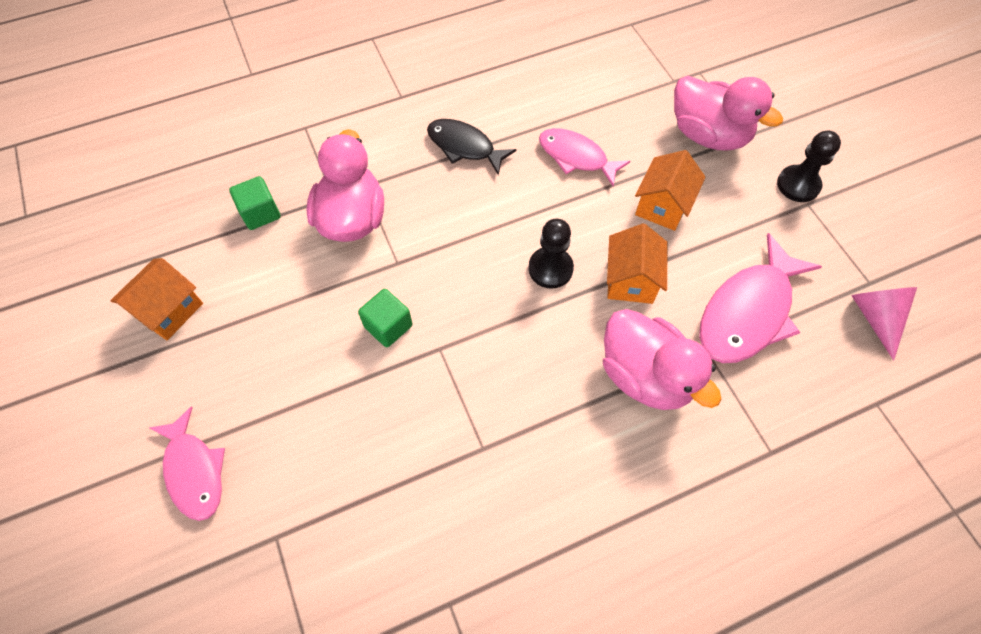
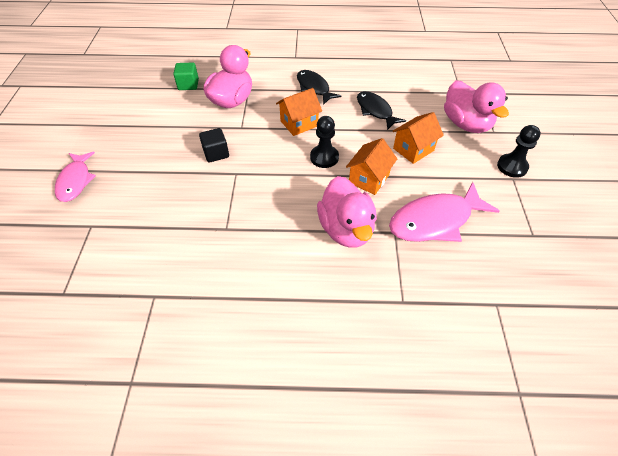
camera: 25 degrees right, 10 degrees down
orange house [110,258,203,340] -> orange house moved to [276,88,322,136]
green cube [358,289,413,347] -> black cube [199,128,229,162]
pink fish [539,128,630,187] -> black fish [357,91,406,130]
pink cone [851,287,917,361] -> none

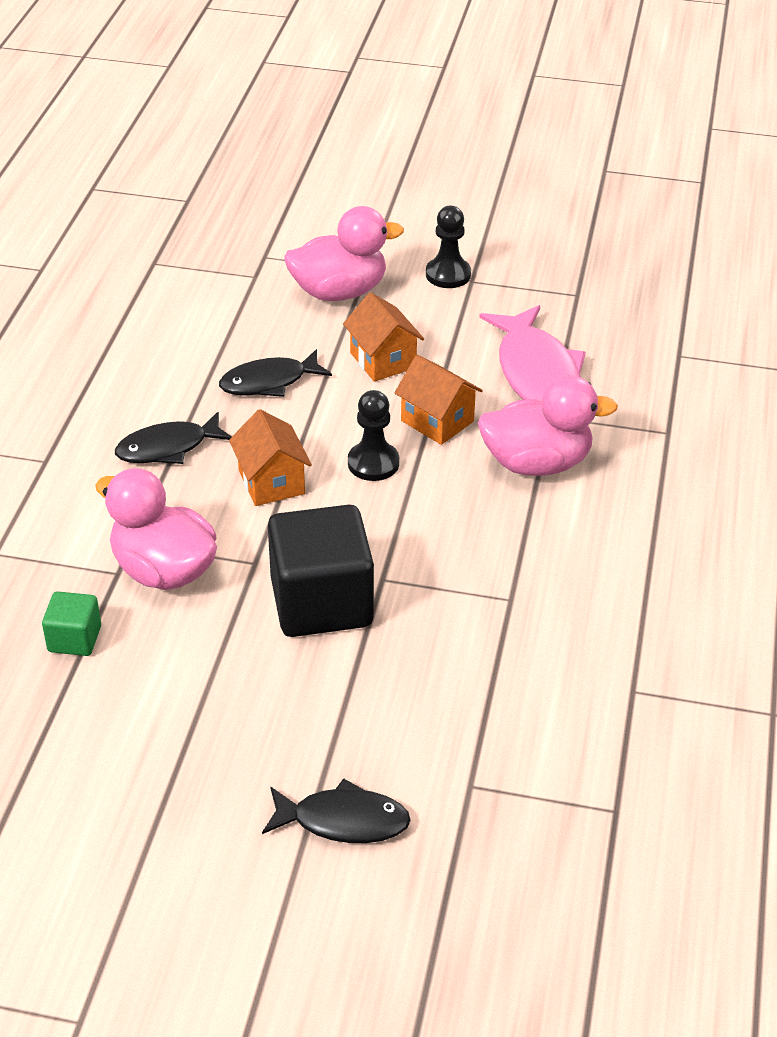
camera: 80 degrees left, 10 degrees down
pink fish [55,152,96,202] -> black fish [262,778,411,843]
black cube [199,128,229,162] -> black cube [268,505,374,637], size x2.05

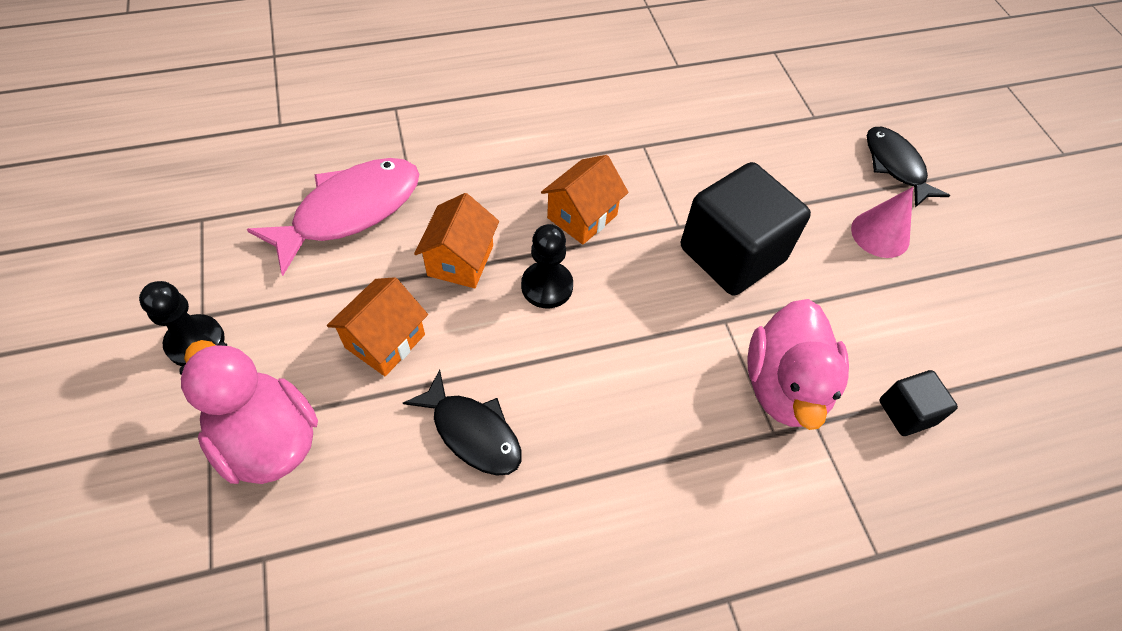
camera: 120 degrees left, 15 degrees up
green cube [42,591,101,656] -> black cube [879,370,958,436]
black fish [115,412,232,464] -> none
orange house [229,409,312,506] -> orange house moved to [541,155,629,245]
pink duck [478,375,618,476] -> none
none -> pink cone [851,187,913,258]

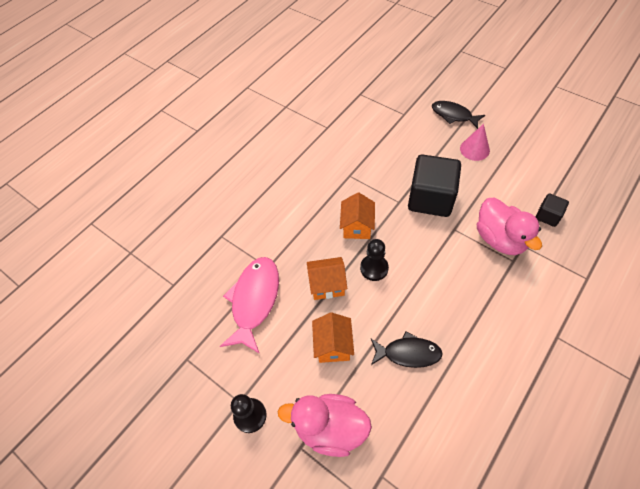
camera: 30 degrees left, 0 degrees up
orange house [414,193,499,288] -> orange house turned 75 degrees counterclockwise [307,257,347,300]

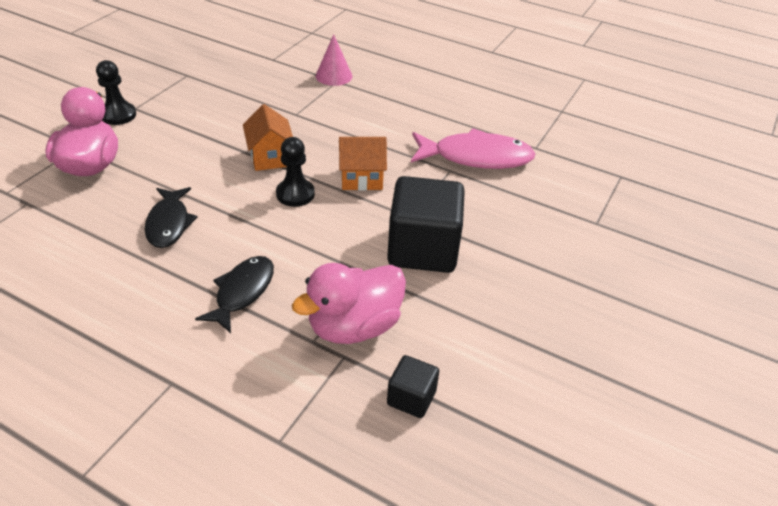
camera: 75 degrees right, 15 degrees down
pink fish [220,257,279,354] -> pink fish moved to [411,128,535,169]
orange house [312,312,354,363] -> none
black fish [432,101,485,129] -> black fish moved to [195,256,274,333]
pink cone [460,124,490,161] -> pink cone moved to [316,34,352,86]

